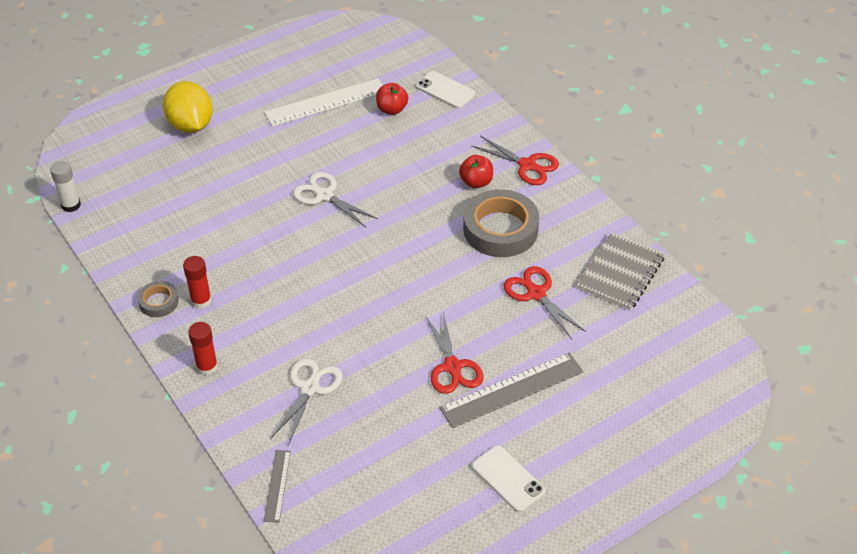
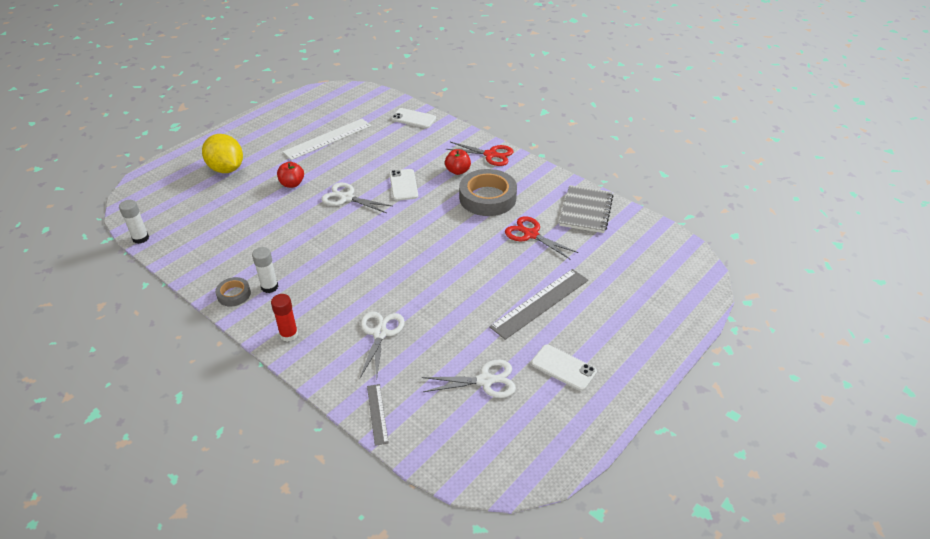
camera: 15 degrees left, 5 degrees down
red glue stick [183,256,212,309] -> white glue stick [252,247,279,293]
red apple [376,83,408,115] -> red apple moved to [277,162,304,188]
red scissors [425,312,484,394] -> none
none -> white phone [389,169,418,201]
none -> white scissors [422,360,516,398]

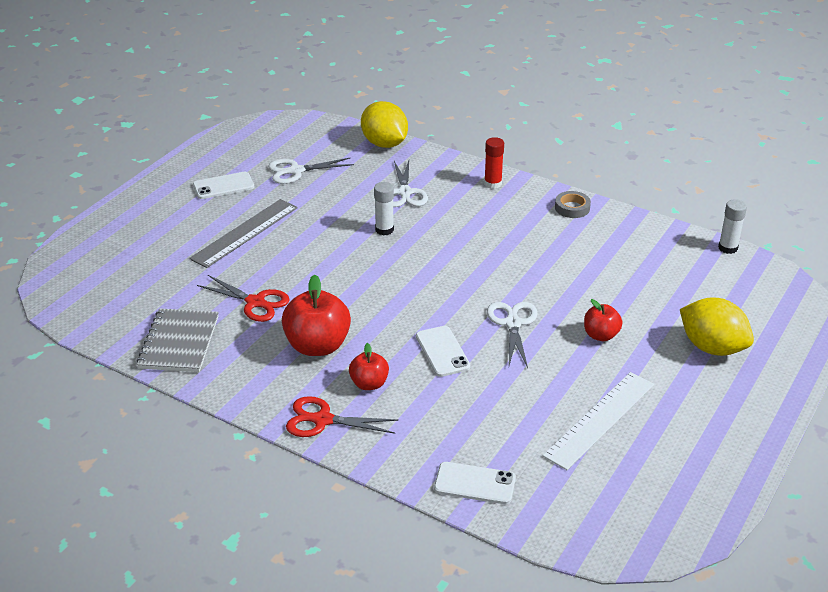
camera: 170 degrees right, 5 degrees down
white glue stick [252,247,279,293] -> white glue stick moved to [374,182,394,236]
white scissors [321,183,392,213] -> white scissors turned 105 degrees counterclockwise [487,302,538,368]
grey ruler [367,384,389,446] -> yellow lemon [361,101,408,148]
grey tape [459,169,517,216] -> red apple [282,274,351,356]
white phone [531,344,597,391] -> white phone turned 45 degrees counterclockwise [193,172,254,199]

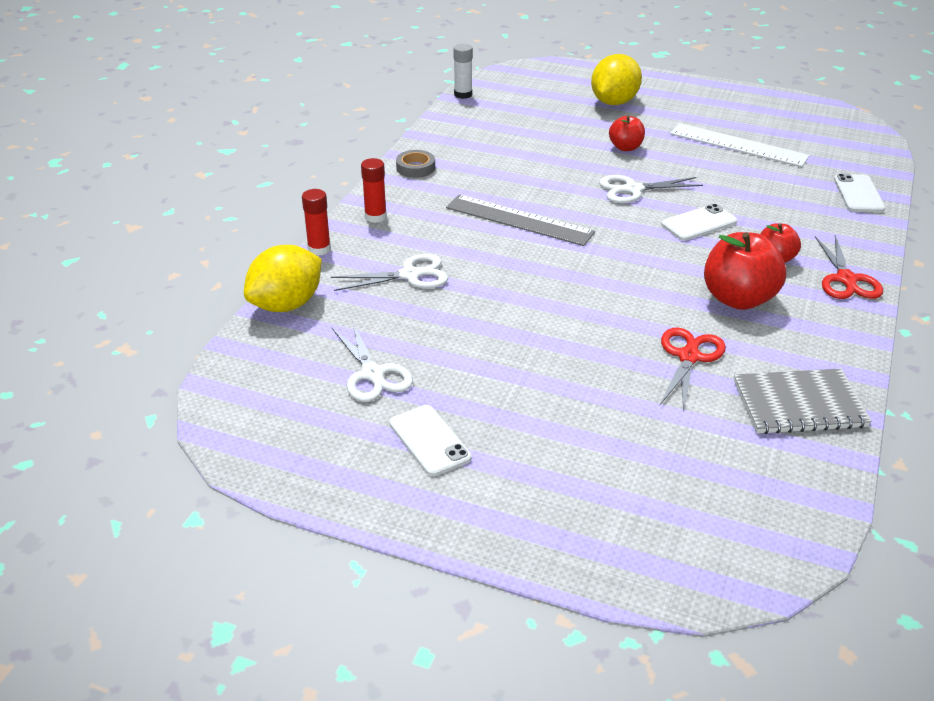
camera: 100 degrees left, 0 degrees up
grey ruler [189,199,298,268] -> grey ruler moved to [446,195,595,246]
white glue stick [374,182,394,236] -> none
none -> red glue stick [302,189,331,256]

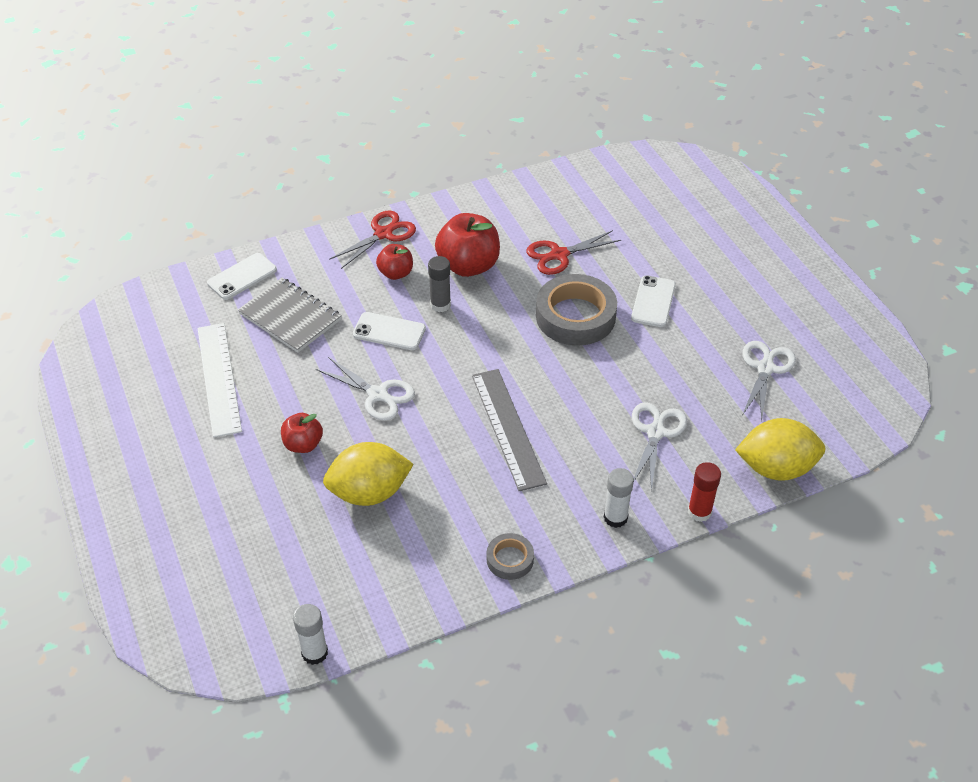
camera: 135 degrees left, 10 degrees up
white scissors [331,254,448,291] -> white scissors turned 75 degrees clockwise [632,402,687,492]
red glue stick [361,158,387,223] -> white glue stick [604,468,634,528]
white phone [389,405,472,476] -> white phone moved to [631,276,676,327]
yellow lemon [591,54,642,105] -> yellow lemon moved to [323,442,414,506]
grey notebook [734,369,872,434] -> grey notebook moved to [238,278,342,353]
none -> grey glue stick [428,256,451,312]
none -> grey tape [536,274,617,346]

